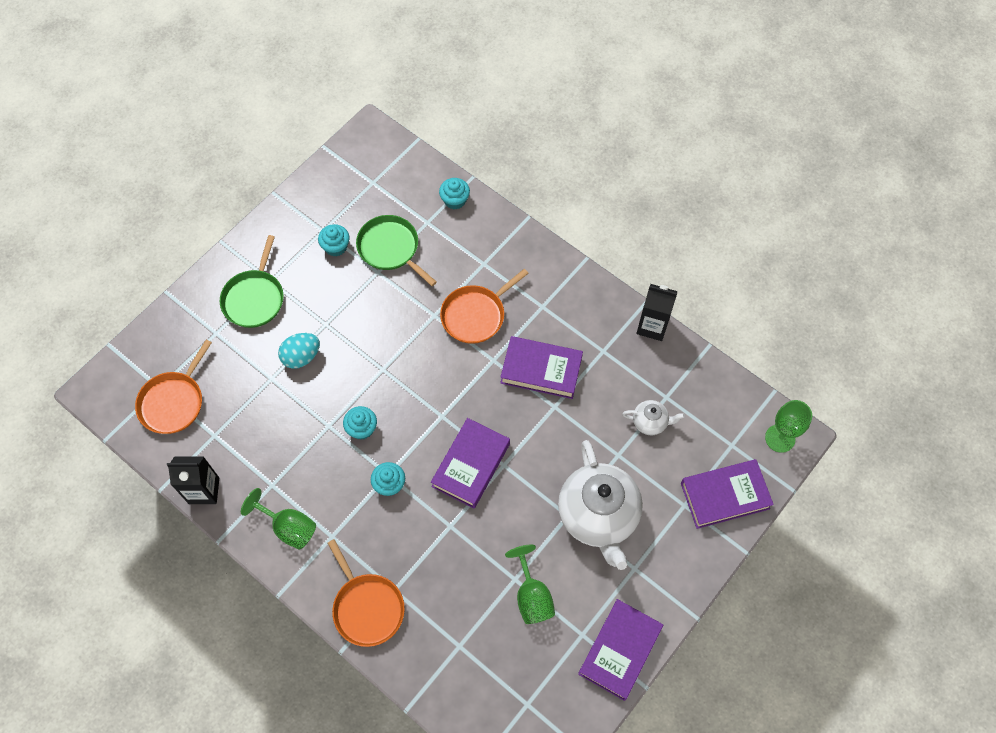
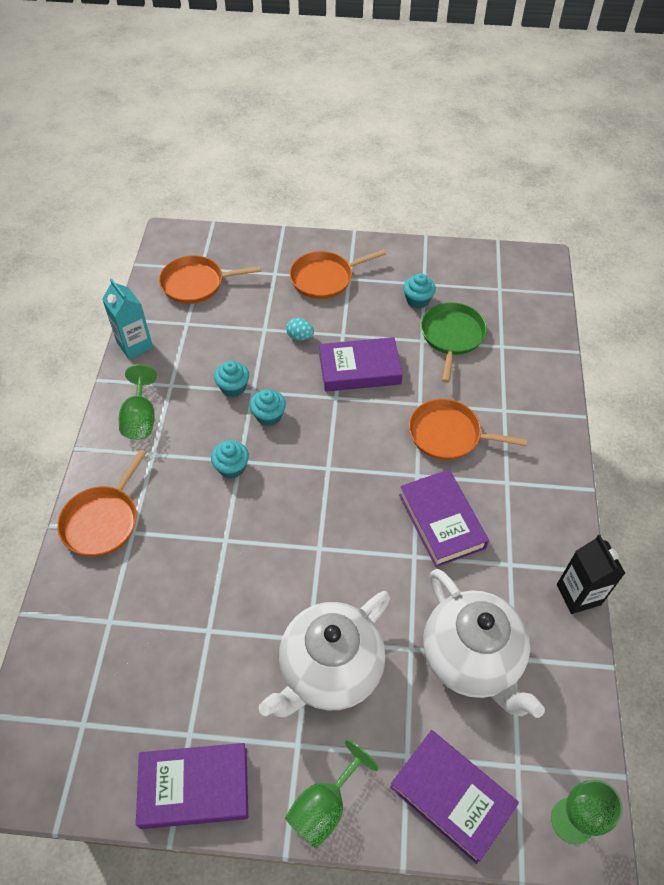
camera: 55 degrees right, 10 degrees down
black carton [167,457,219,504] -> turquoise carton [102,278,153,359]
green pan [220,235,284,328] -> orange pan [290,249,386,299]
turquoise egg [278,333,320,369] -> turquoise egg [286,318,314,340], size x0.66
purple book [431,418,510,508] -> purple book moved to [319,337,403,392]
turquoise cupcake [439,178,470,210] -> turquoise cupcake moved to [214,361,249,397]
green goblet [505,545,555,624] -> green goblet moved to [285,740,379,848]
white teapot [622,400,685,435] -> white teapot [424,569,545,718], size x2.22

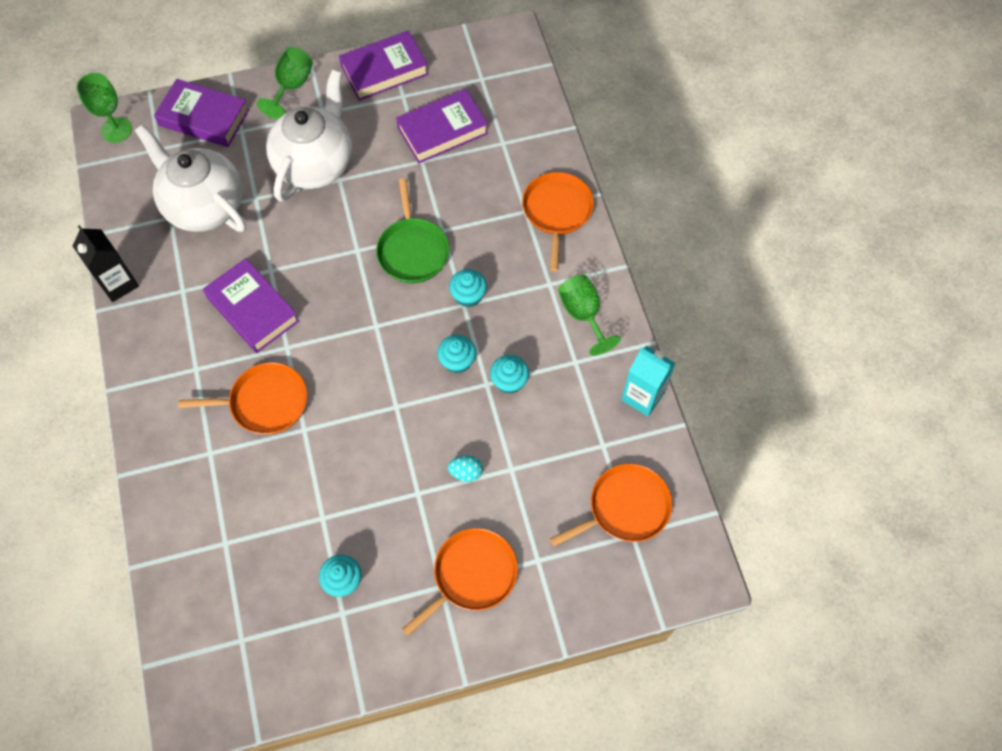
camera: 160 degrees right, 10 degrees up
purple book [319,337,403,392] -> purple book moved to [396,89,488,163]
green pan [421,302,487,383] -> green pan moved to [376,178,449,283]

